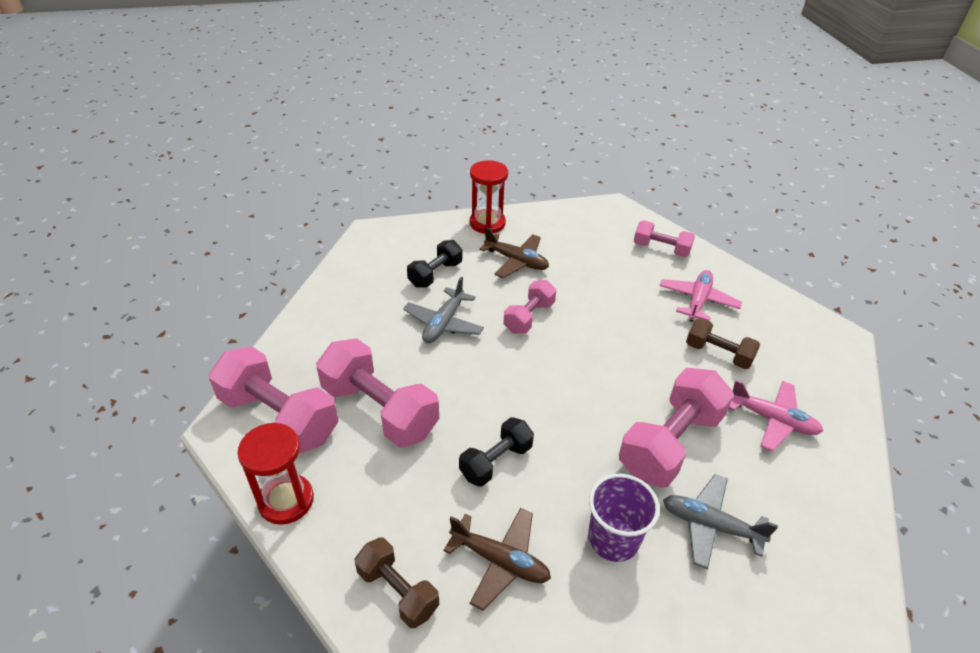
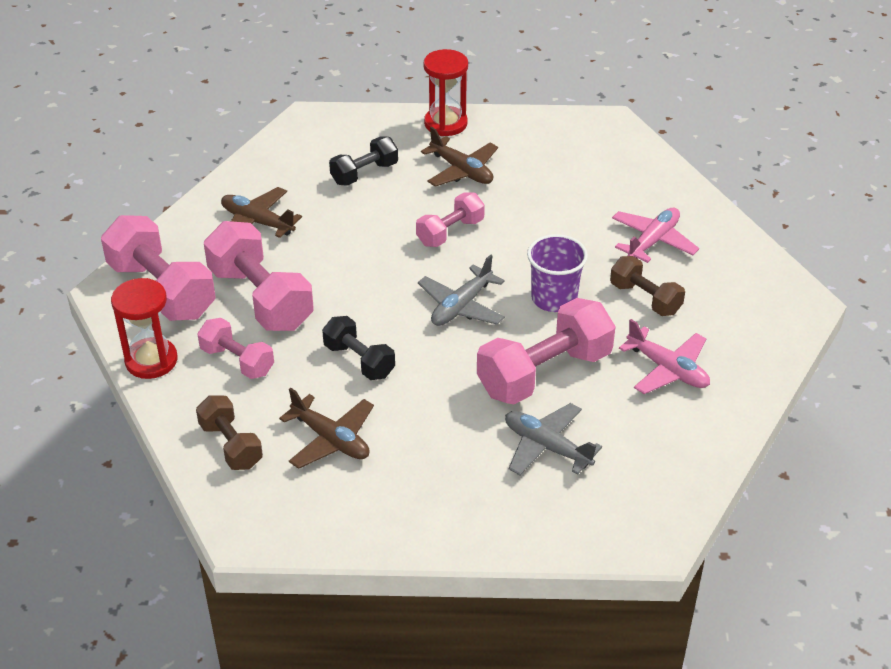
camera: 15 degrees right, 0 degrees up
grey plane [403,277,484,343] -> grey plane moved to [418,254,505,326]
black dumbbell [459,417,534,487] -> black dumbbell turned 75 degrees clockwise [322,316,395,380]
purple cup [588,474,660,562] -> purple cup moved to [527,234,588,312]
pink dumbbell [634,220,695,257] -> pink dumbbell moved to [197,318,274,379]
none -> brown plane [221,187,302,238]

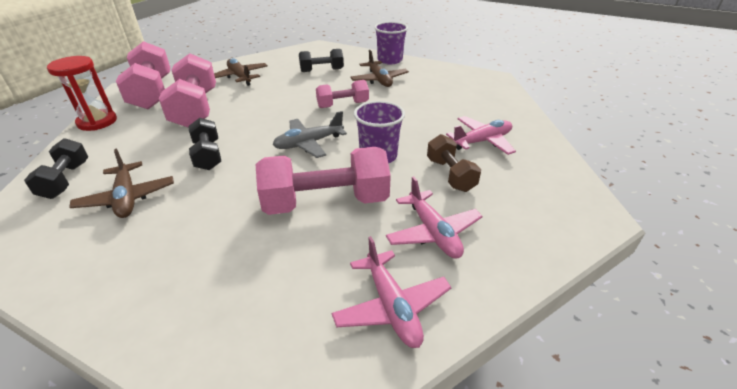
camera: 25 degrees right, 5 degrees down
brown dumbbell [196,396,263,470] -> black dumbbell [24,138,88,199]
pink dumbbell [197,318,274,379] -> none
red hourglass [423,49,468,136] -> purple cup [374,22,408,65]
grey plane [505,403,602,475] -> none
none -> pink plane [332,236,452,348]

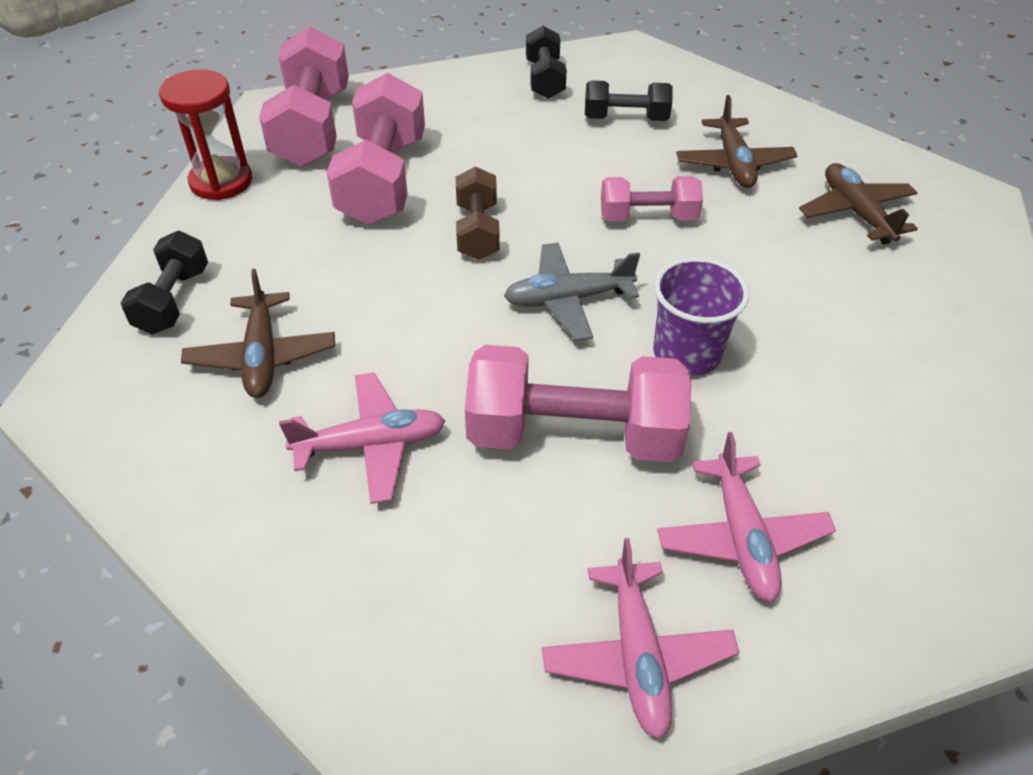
camera: 15 degrees right, 10 degrees up
black dumbbell [189,118,221,170] -> black dumbbell moved to [526,26,567,99]
brown plane [214,58,268,86] -> brown plane moved to [799,163,918,244]
purple cup [374,22,408,65] -> none
brown dumbbell [427,134,481,192] -> brown dumbbell moved to [456,166,500,260]
pink plane [446,116,516,155] -> pink plane moved to [279,372,445,504]

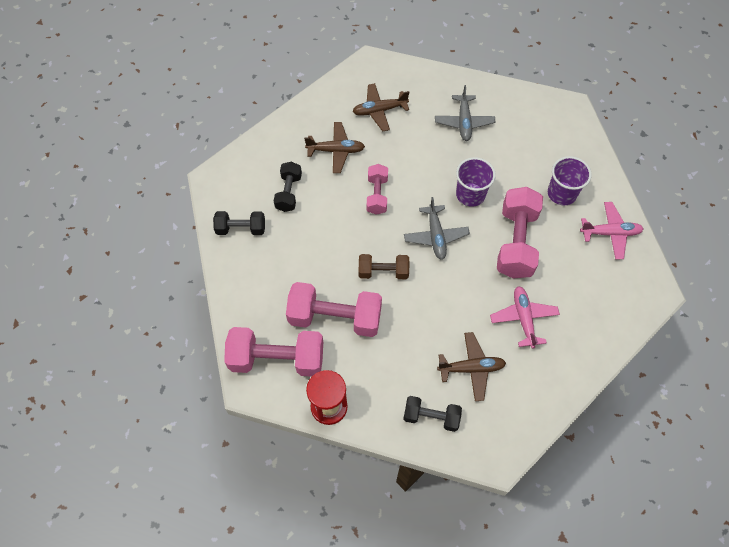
camera: 85 degrees left, 15 degrees up
pink plane [657,432,836,602] -> purple cup [548,156,591,205]
none -> grey plane [435,85,495,141]

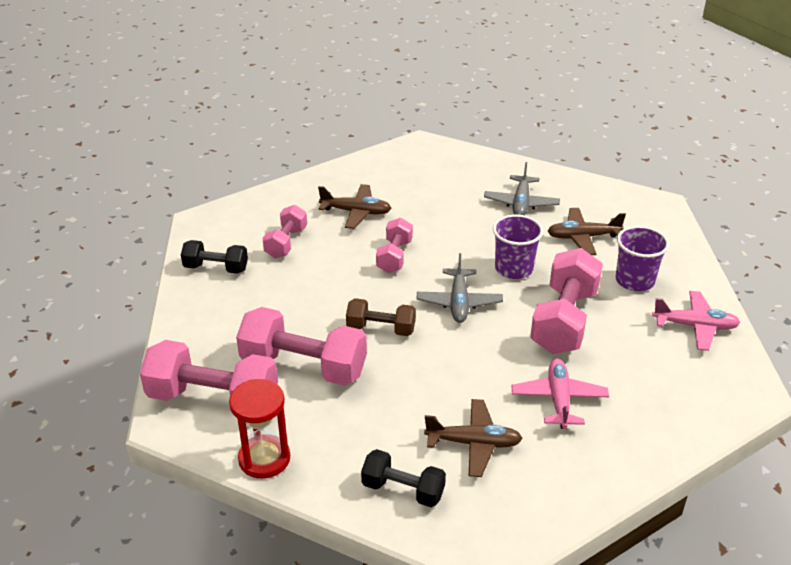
camera: 10 degrees right, 25 degrees down
black dumbbell [274,162,302,212] -> pink dumbbell [262,205,307,258]
brown plane [352,83,409,132] -> brown plane moved to [548,208,626,255]

